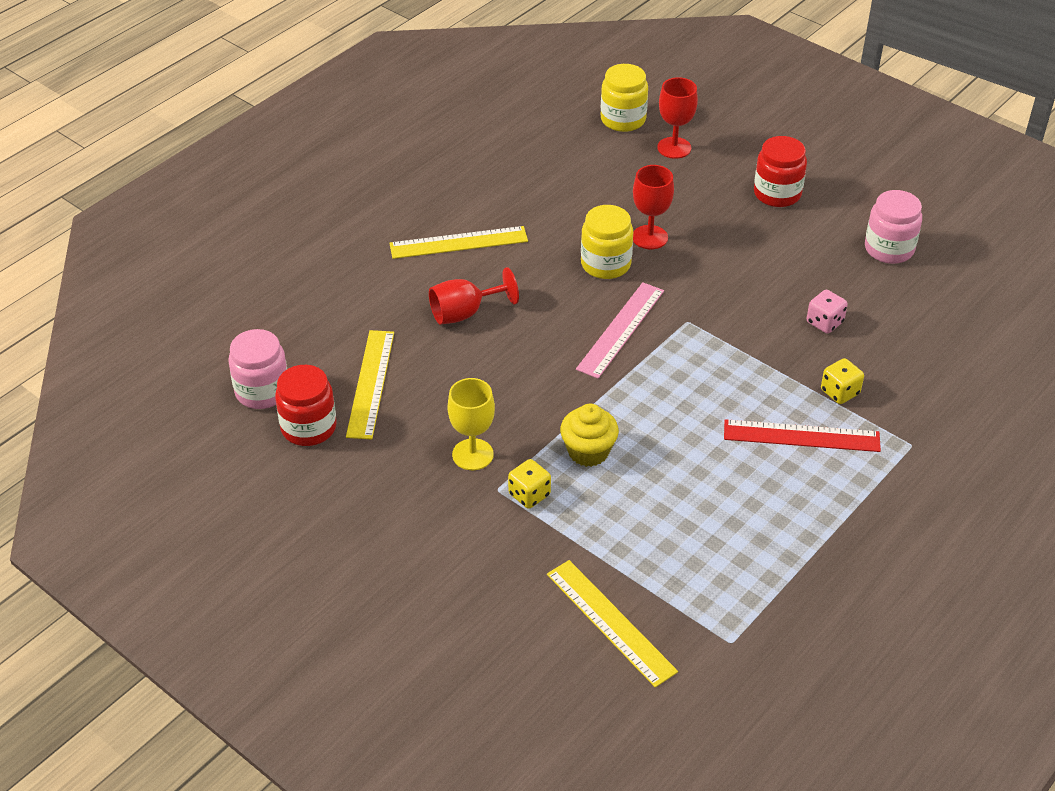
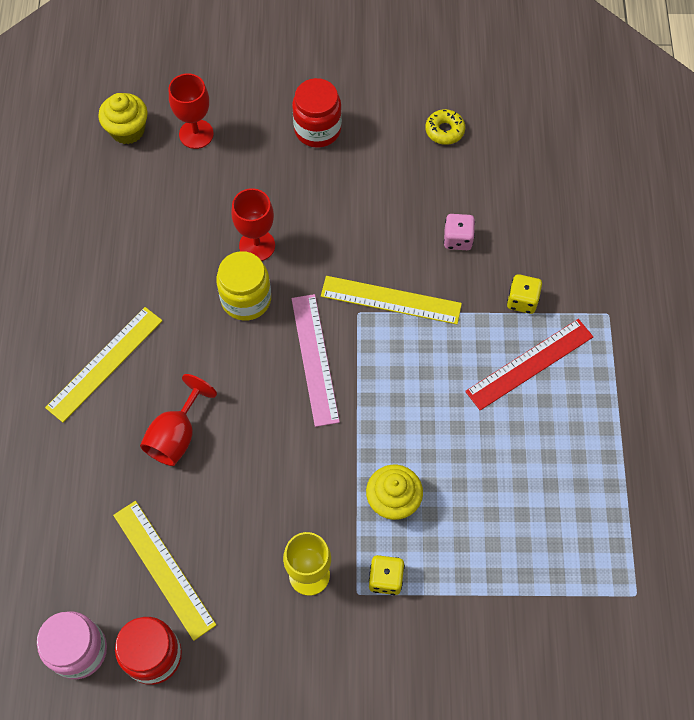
camera: 40 degrees left, 20 degrees up
yellow ruler [547,560,678,688] -> yellow ruler moved to [321,276,462,324]
yellow jar [601,64,648,132] -> yellow cupcake [98,93,148,144]
pink jar [865,190,922,264] -> yellow donut [425,109,465,145]

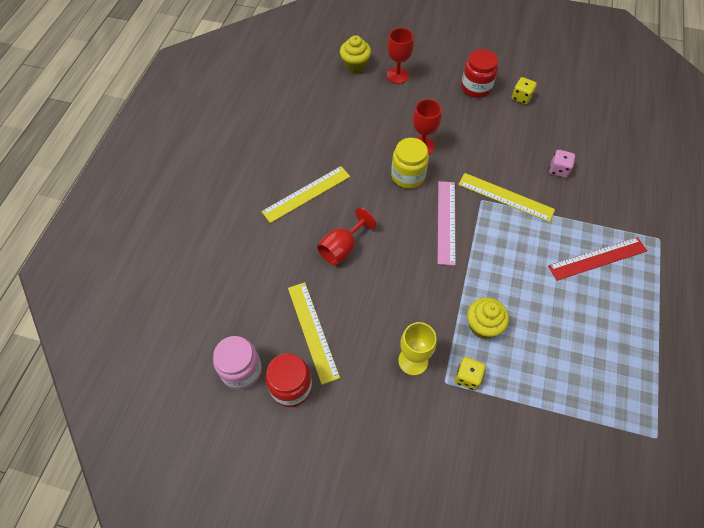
camera: 15 degrees right, 5 degrees down
yellow donut [425,109,465,145] -> none
yellow dice [507,274,542,314] -> yellow dice moved to [512,77,537,104]

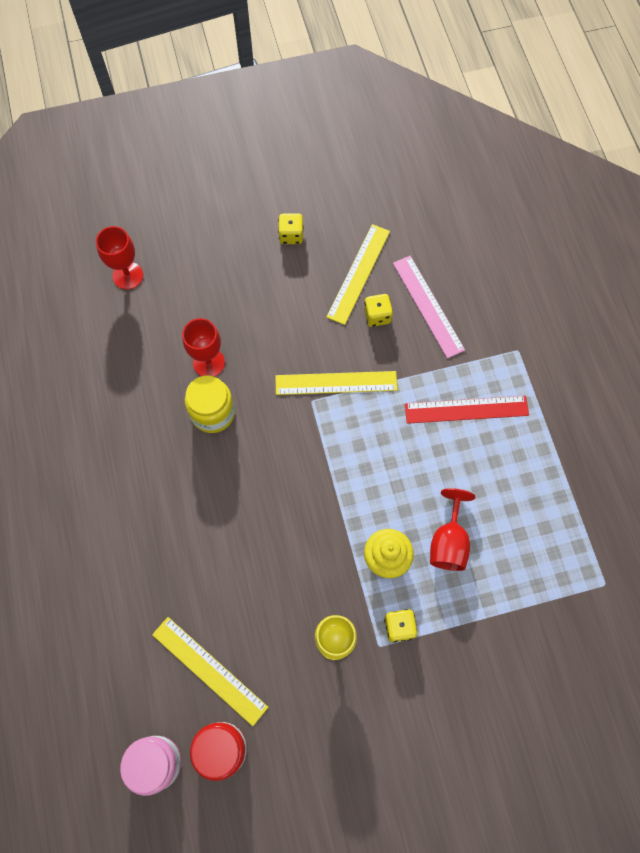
camera: 30 degrees left, 10 degrees up
yellow ruler [261,166,350,223] -> yellow ruler moved to [326,224,390,325]
red goblet [317,208,376,265] -> red goblet moved to [430,488,475,571]
yellow cupcake [340,35,371,73] -> none
pink ruler [438,181,456,266] -> pink ruler moved to [393,256,465,359]
red jar [461,49,498,98] -> none
red ruler [548,237,647,281] -> red ruler turned 45 degrees clockwise [405,396,529,424]
pink dice [549,150,575,178] -> yellow dice [364,294,393,327]

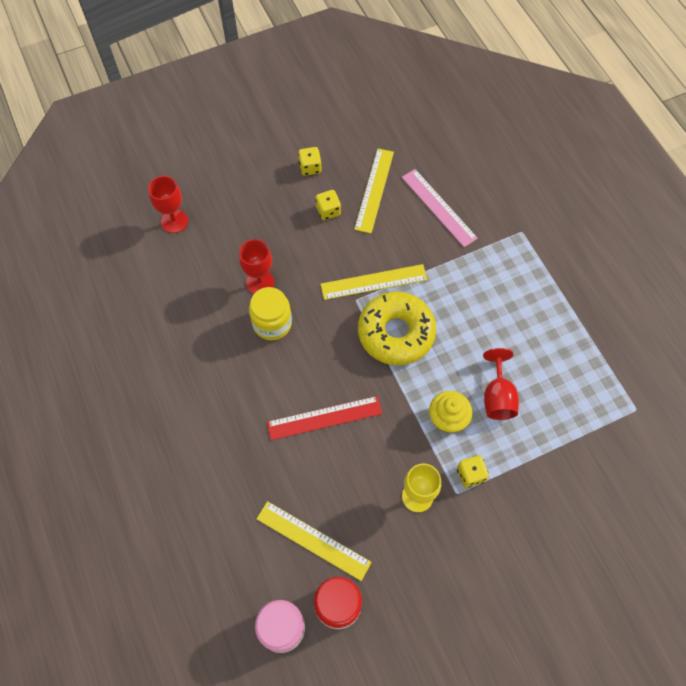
camera: 10 degrees left, 5 degrees down
yellow dice [364,294,393,327] -> yellow dice moved to [315,190,341,220]
red ruler [405,396,529,424] -> red ruler moved to [267,396,382,440]
none -> yellow donut [358,292,436,365]

